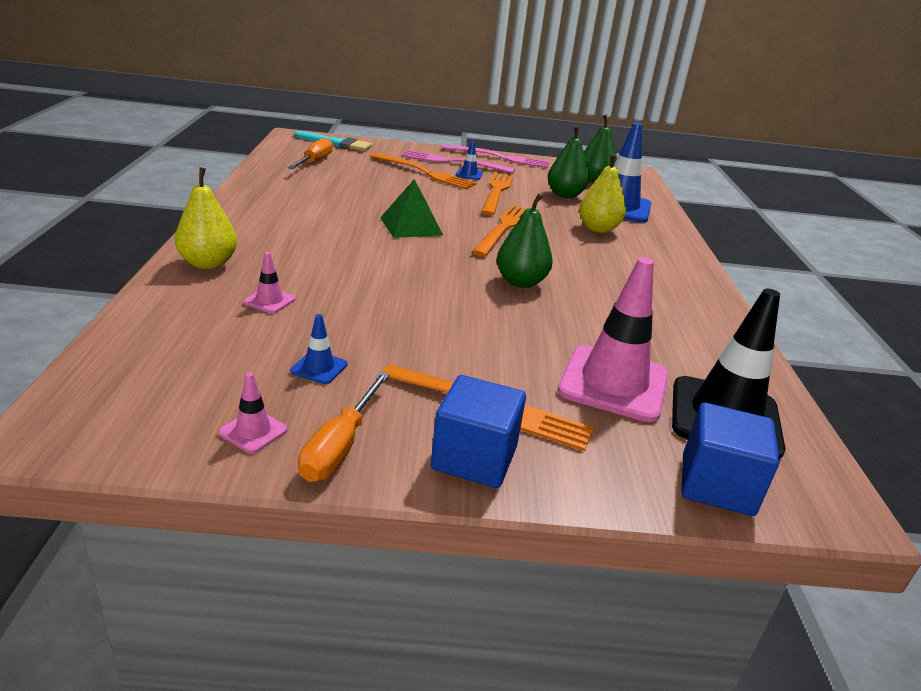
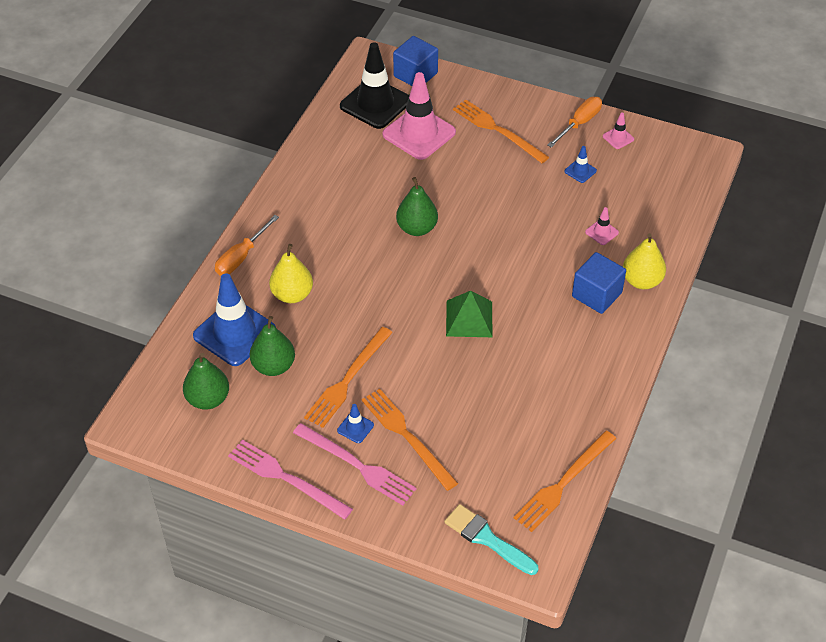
camera: 155 degrees left, 20 degrees up
orange screwdriver [287,138,333,169] -> orange screwdriver moved to [215,215,279,276]
blue cube [431,375,526,488] -> blue cube moved to [572,252,626,314]
orange fork [472,205,526,256] -> orange fork moved to [513,431,616,532]

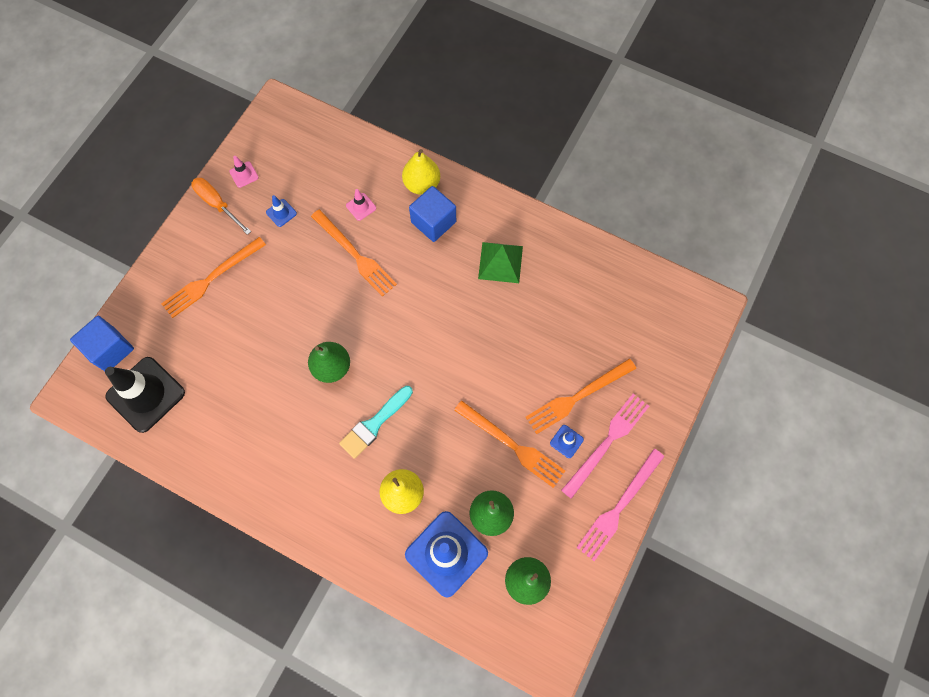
camera: 85 degrees left, 20 degrees up
orange screwdriver [215,215,279,276] -> none
pink traffic cone [383,72,456,160] -> none
turquoise brush [444,504,538,575] -> turquoise brush moved to [339,386,413,459]
green pyramid [446,291,493,337] -> green pyramid moved to [478,242,523,283]
orange fork [513,431,616,532] -> orange fork moved to [311,210,397,297]

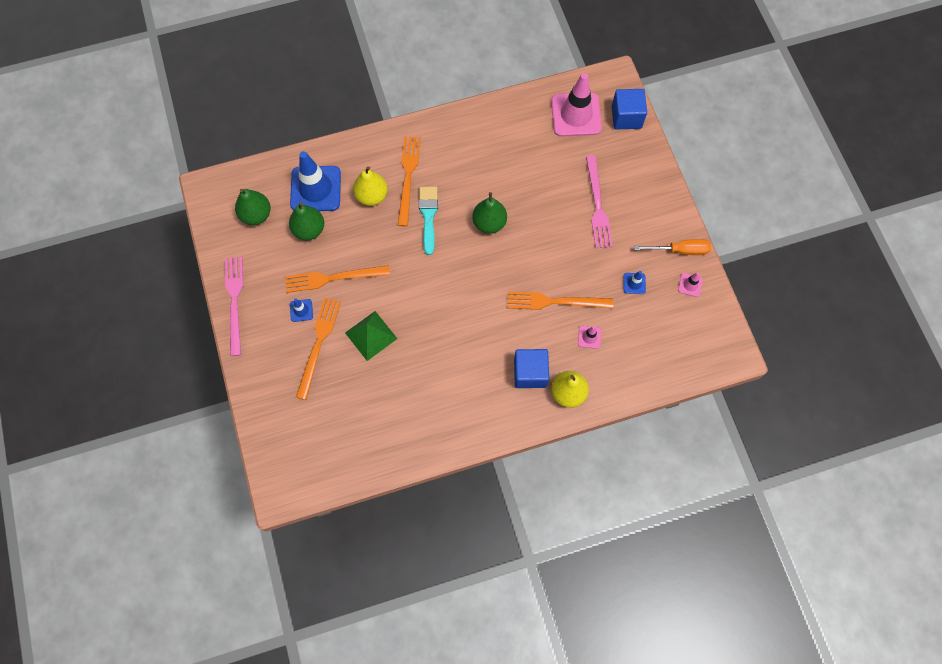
camera: 135 degrees right, 0 degrees up
black traffic cone [105,357,185,433] -> pink traffic cone [551,73,602,137]
orange fork [161,237,266,318] -> orange fork moved to [398,136,421,226]
green pyramid [478,242,523,283] -> green pyramid moved to [345,311,398,361]
pink fork [561,394,649,499] -> pink fork moved to [586,155,613,248]

